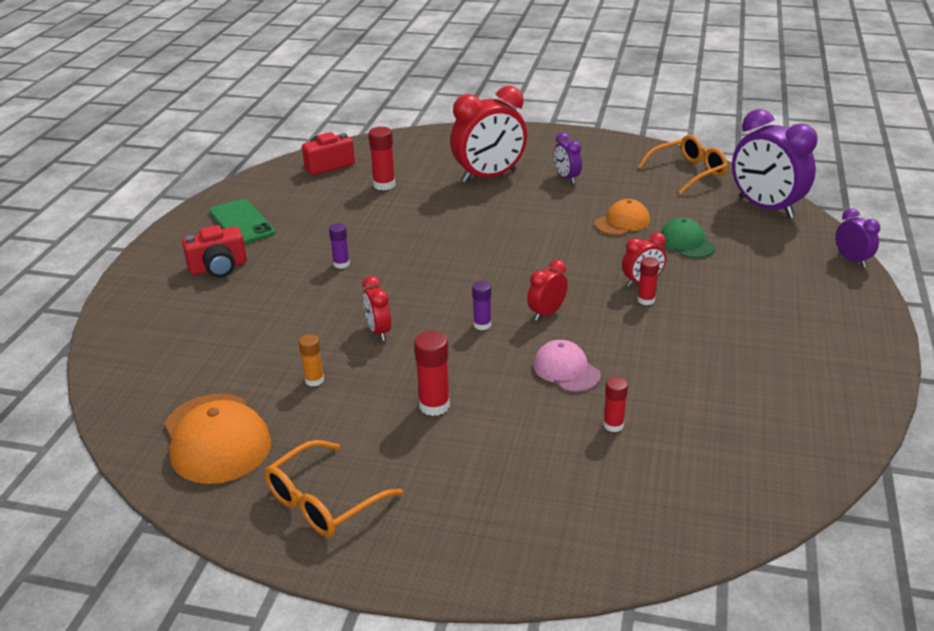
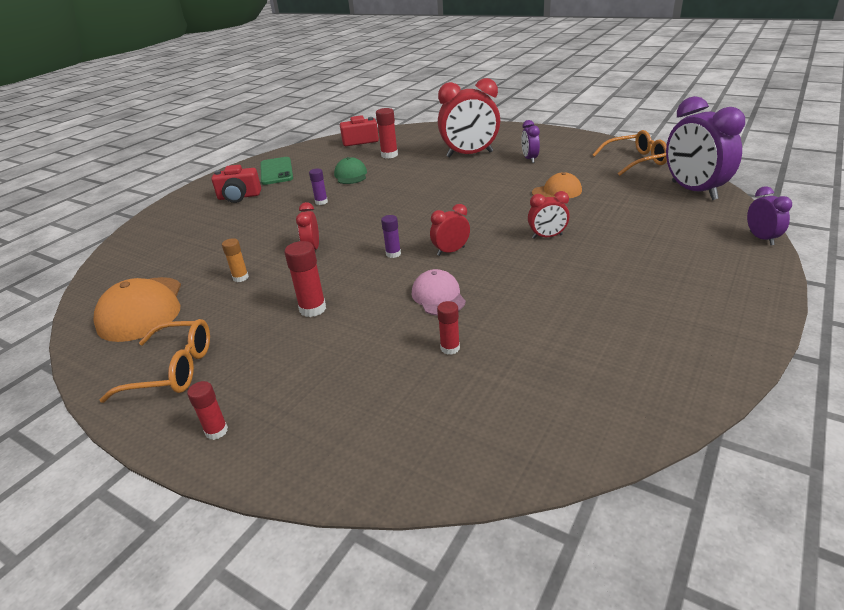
camera: 20 degrees right, 0 degrees up
orange glasses [264,440,403,537] -> orange glasses turned 150 degrees counterclockwise [100,319,210,403]
red glue stick [637,257,659,305] -> red glue stick moved to [187,381,228,440]
green cap [660,218,715,258] -> green cap moved to [334,157,367,184]

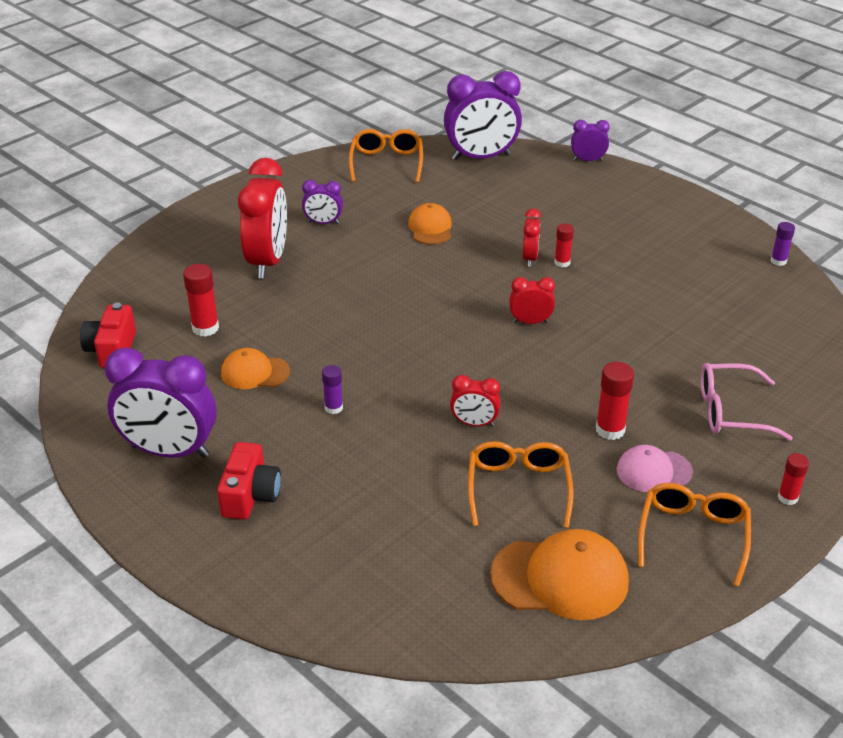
camera: 80 degrees left, 5 degrees up
orange glue stick [222,238,249,282] -> orange glasses [468,441,574,528]
green phone [260,157,293,185] -> purple clock [105,347,217,458]
green cap [334,157,367,184] -> orange cap [221,348,290,389]
purple glue stick [381,215,401,258] -> purple glue stick moved to [771,222,795,266]
pink cap [412,269,466,316] -> pink cap moved to [617,445,693,492]
red clock [430,204,470,256] -> red clock turned 105 degrees clockwise [509,277,555,324]
red glue stick [437,301,460,355] -> red glue stick moved to [554,223,574,267]
none -> pink glasses [701,363,793,441]

